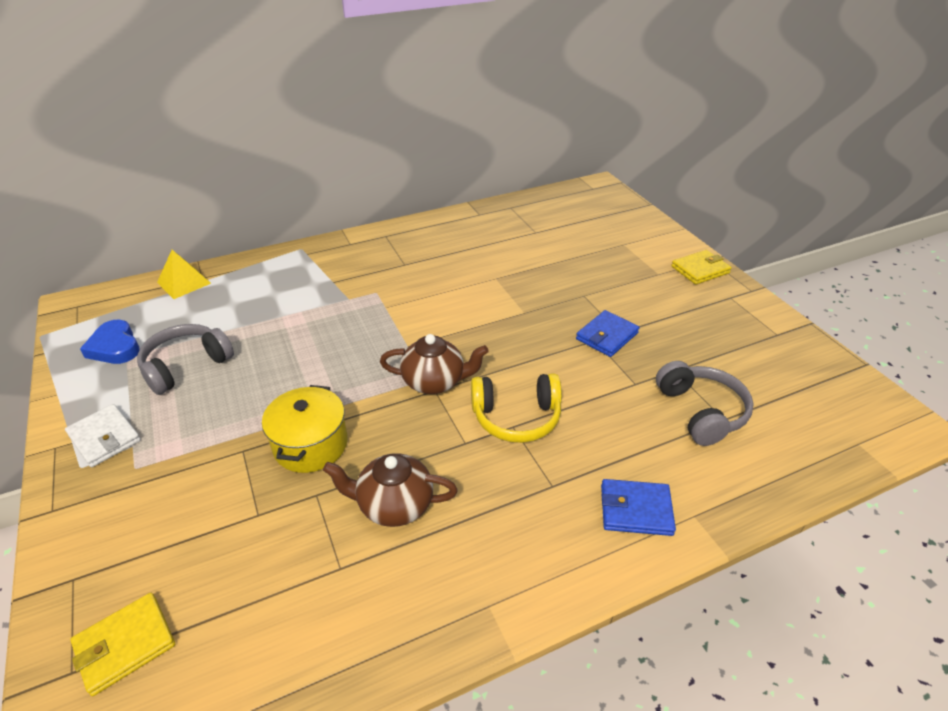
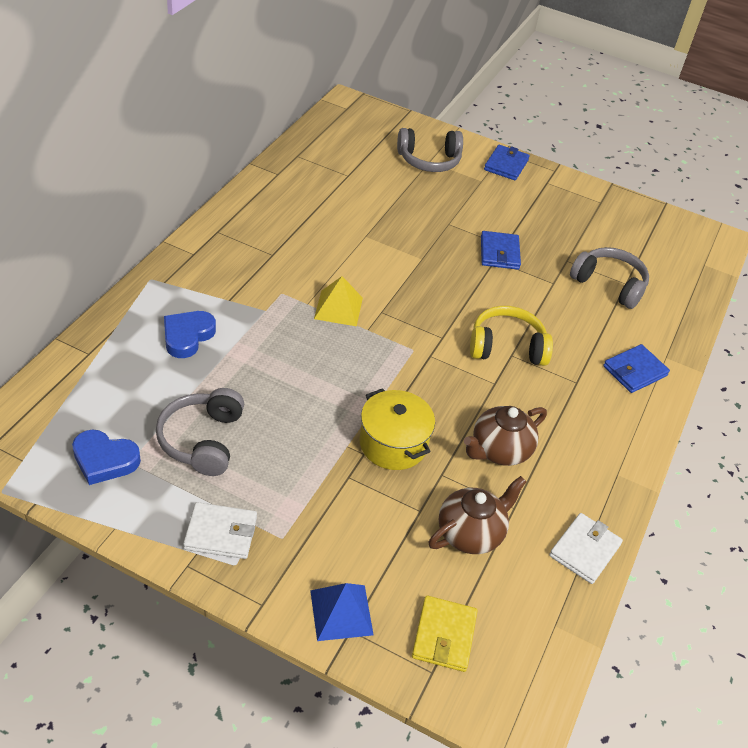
camera: 45 degrees left, 5 degrees up
yellow pyramid [157,250,211,299] -> yellow pyramid moved to [314,276,363,326]
brown teapot [380,334,489,394] -> brown teapot moved to [429,476,526,554]
yellow headphones [471,373,562,443] -> yellow headphones turned 135 degrees counterclockwise [470,306,553,366]
yellow wallet [671,250,732,285] -> blue wallet [484,145,530,180]
none -> blue heart [164,311,216,358]
none -> blue pyramid [310,583,374,641]
none -> grey headphones [397,128,463,172]
none -> white wallet [549,513,623,584]

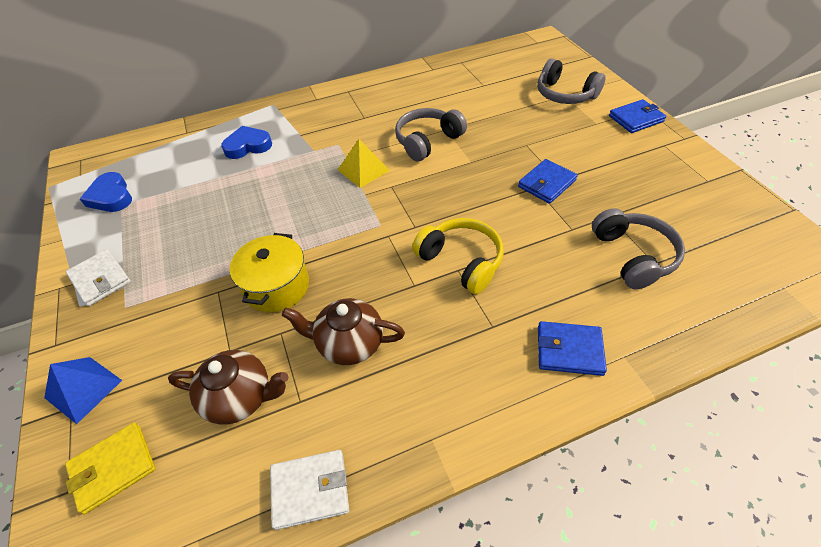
camera: 50 degrees right, 5 degrees up
grey headphones [156,388,244,476] -> grey headphones moved to [395,108,467,162]

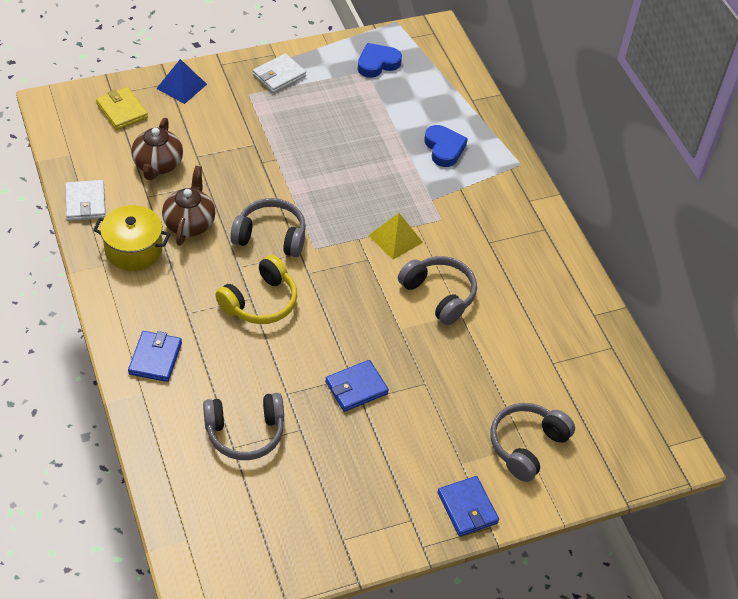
camera: 85 degrees right, 0 degrees up
yellow pot [230,233,309,313] -> yellow pot moved to [93,205,170,271]
blue wallet [518,159,578,204] -> blue wallet turned 75 degrees counterclockwise [325,360,389,412]
none -> grey headphones [230,198,306,257]

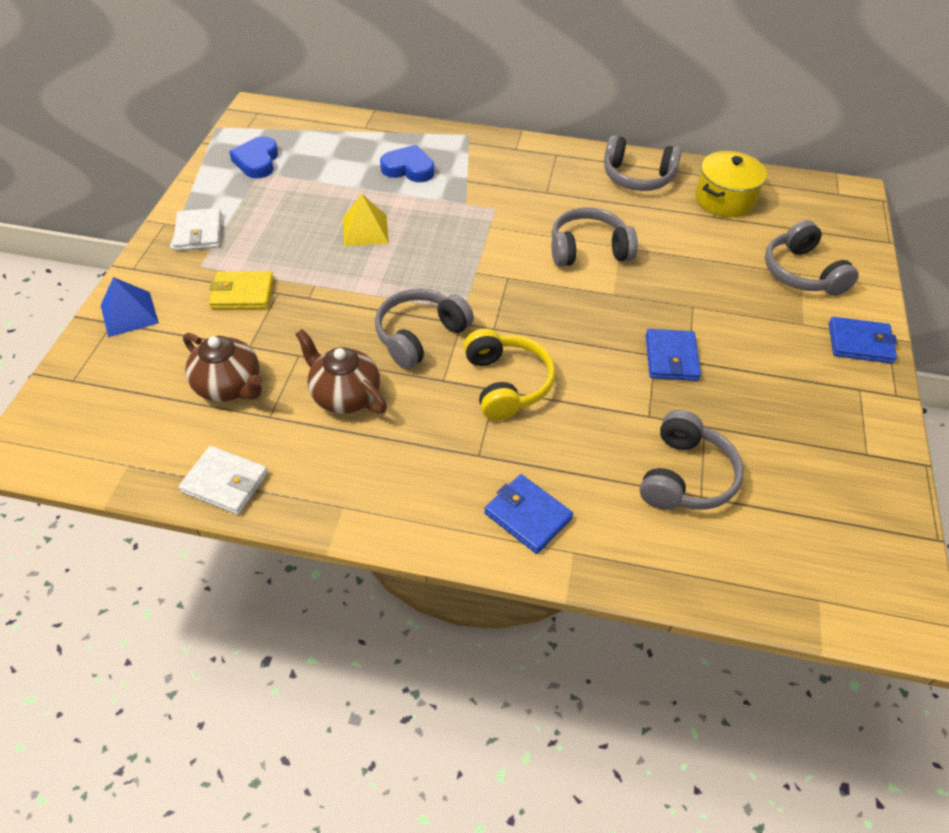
camera: 55 degrees left, 0 degrees up
yellow pot [93,205,170,271] -> yellow pot moved to [695,151,767,217]
yellow wallet [96,87,148,130] -> yellow wallet moved to [209,271,274,309]
yellow pyramid [369,213,423,260] -> yellow pyramid moved to [343,194,389,246]
none -> grey headphones [604,135,682,191]

